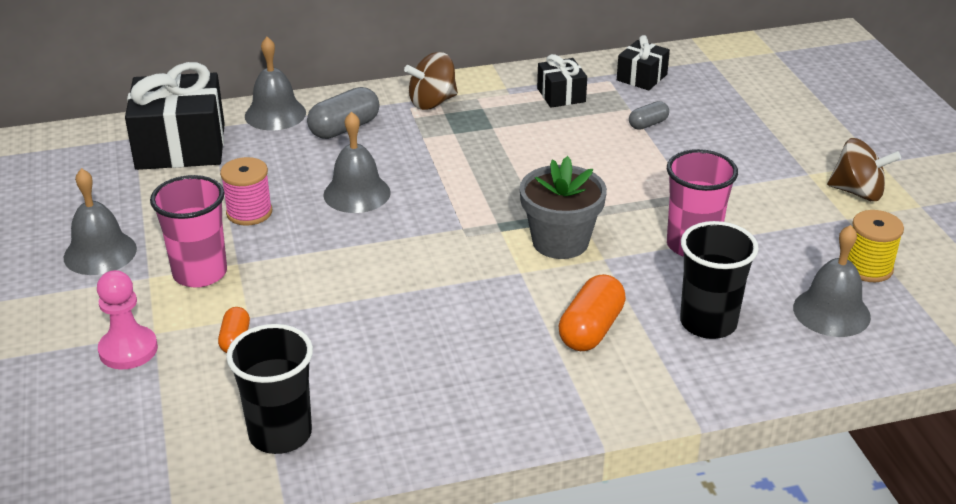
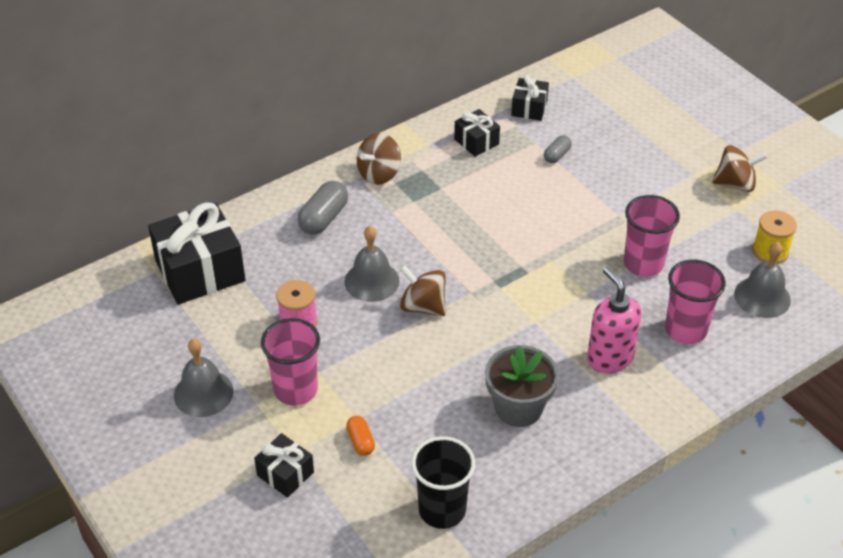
camera: 20 degrees left, 10 degrees up
pink pawn [97,270,158,369] -> black gift [254,433,314,498]
grey bell [245,37,306,130] -> none
grey flower pot [520,156,607,259] -> grey flower pot moved to [485,345,559,427]
orange capsule [559,274,626,351] -> pink soap dispenser [587,267,641,373]
black cup [680,221,759,339] -> pink cup [665,259,726,344]
none -> brown spinning top [400,265,446,316]

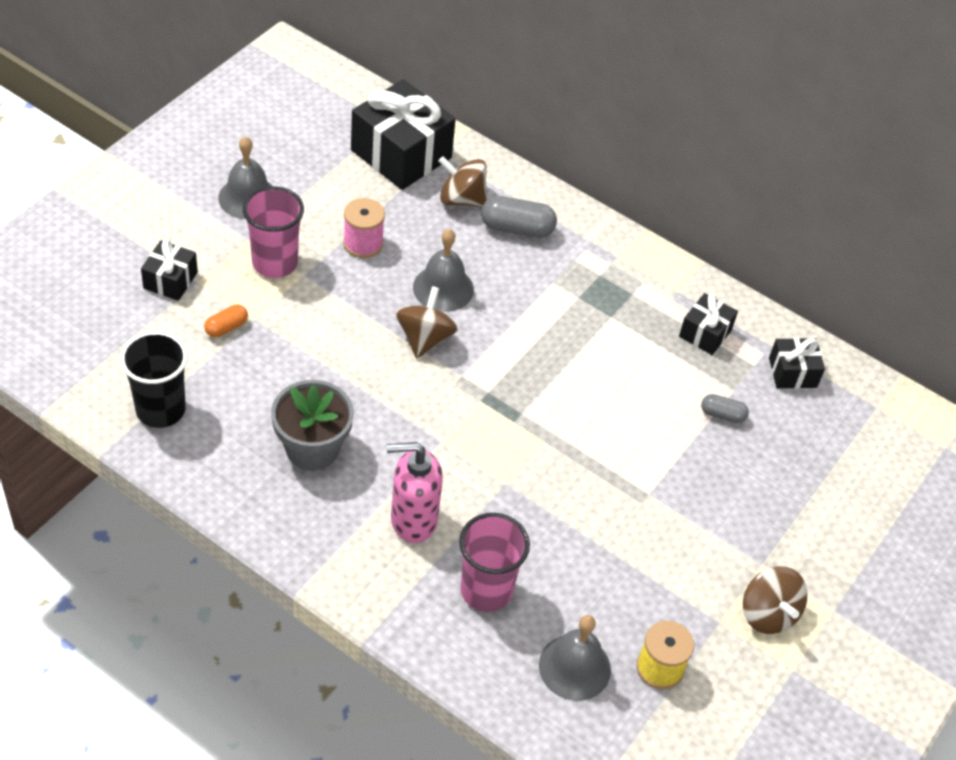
camera: 65 degrees right, 5 degrees up
brown spinning top [357,133,401,185] -> brown spinning top moved to [438,156,487,207]
pink soap dispenser [587,267,641,373] -> pink soap dispenser turned 135 degrees counterclockwise [387,442,443,543]
pink cup [624,195,680,277] -> none

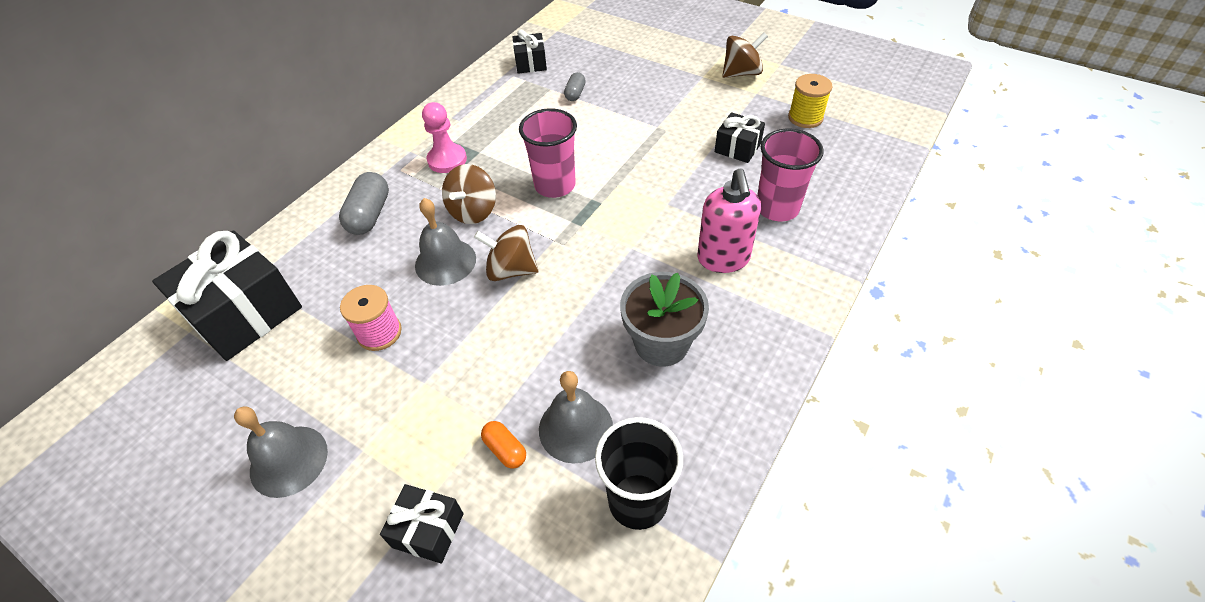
camera: 85 degrees left, 0 degrees up
pink cup [243,186,304,278] -> pink cup moved to [519,108,577,198]
brown spinning top [438,156,487,207] -> brown spinning top moved to [442,164,496,224]
grey bell [539,615,611,701] -> grey bell moved to [539,371,613,463]
black gift [679,293,738,355] -> black gift moved to [715,112,765,163]
none -> pink pawn [422,102,467,173]

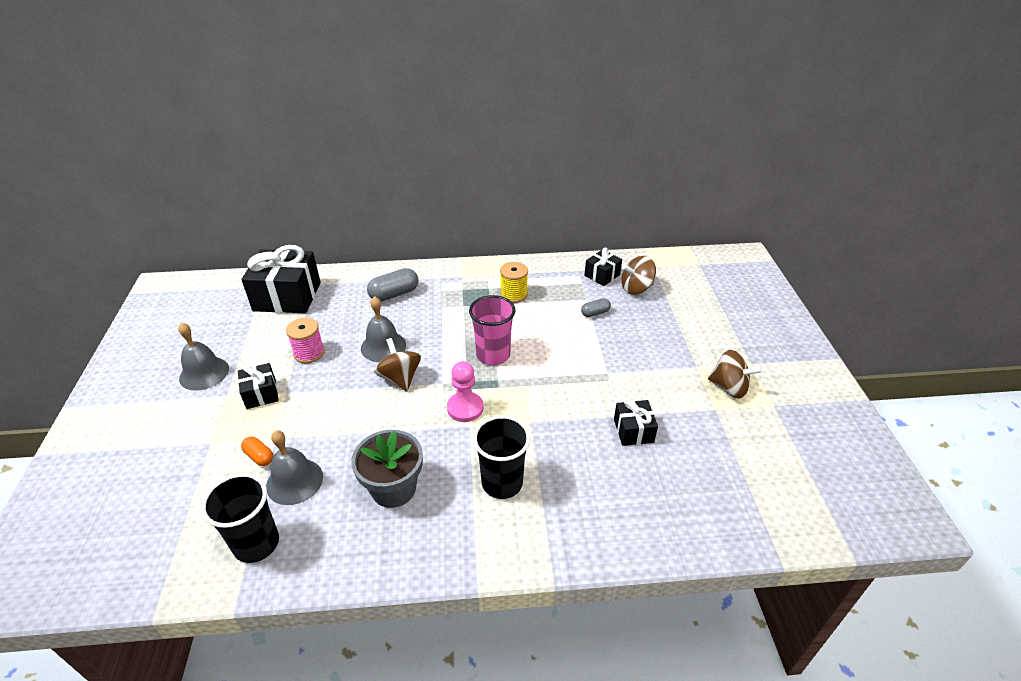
camera: 50 degrees right, 10 degrees down
black gift [380,484,464,564] -> black gift moved to [238,363,279,409]
pink pawn [422,102,467,173] -> pink pawn moved to [447,361,483,422]
brown spinning top [442,164,496,224] -> brown spinning top moved to [621,256,656,295]
orange capsule [481,421,526,469] -> orange capsule turned 60 degrees counterclockwise [241,436,273,466]
pink soap dispenser [697,168,761,273] -> black cup [473,415,530,499]
pink cup [757,129,824,221] -> none
yellow spool [788,74,833,128] -> yellow spool moved to [500,262,528,303]

